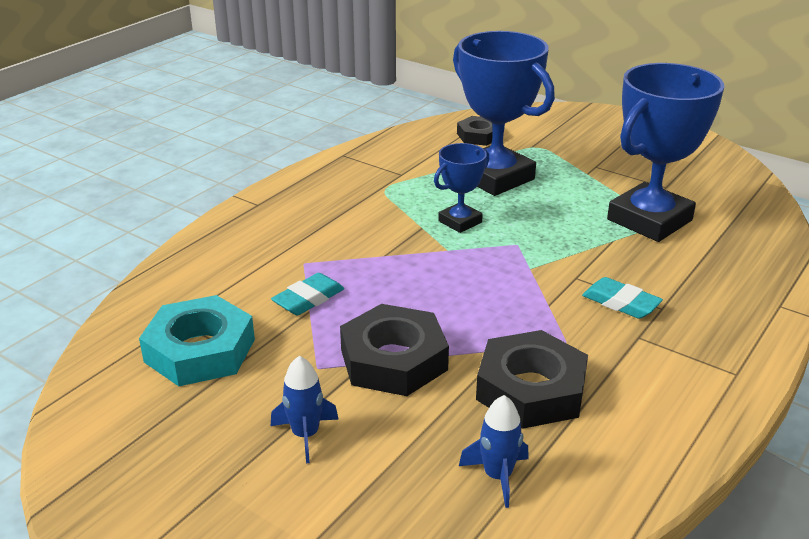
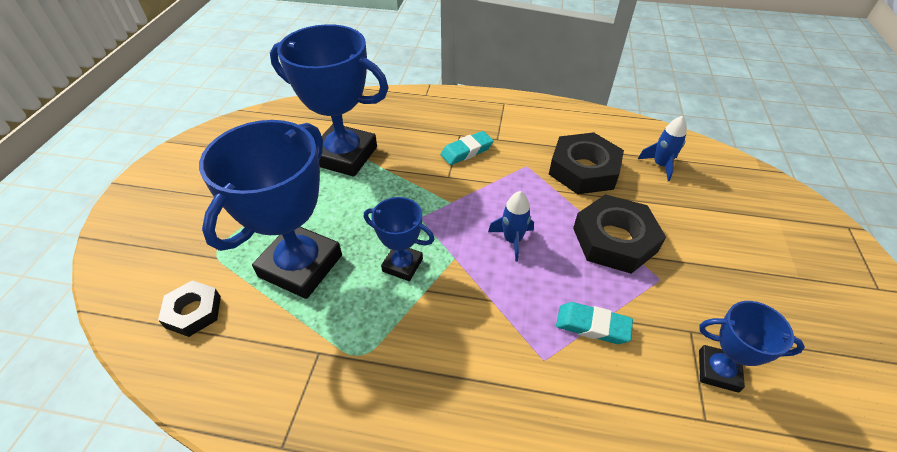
camera: 115 degrees left, 15 degrees up
turquoise nut [139,295,255,386] -> blue trophy [699,301,805,393]
blue rocket [271,356,339,463] -> blue rocket moved to [488,191,534,262]
turquoise eraser [582,277,663,319] -> turquoise eraser turned 45 degrees clockwise [440,131,493,165]

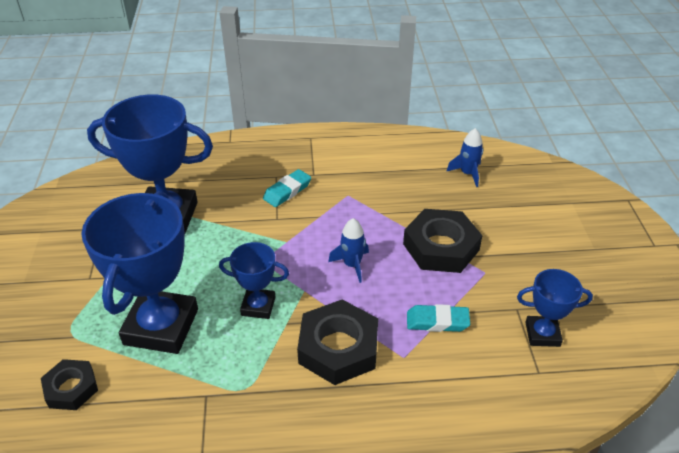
camera: 15 degrees left, 5 degrees down
black nut [549,132,624,194] -> black nut moved to [297,299,378,385]

